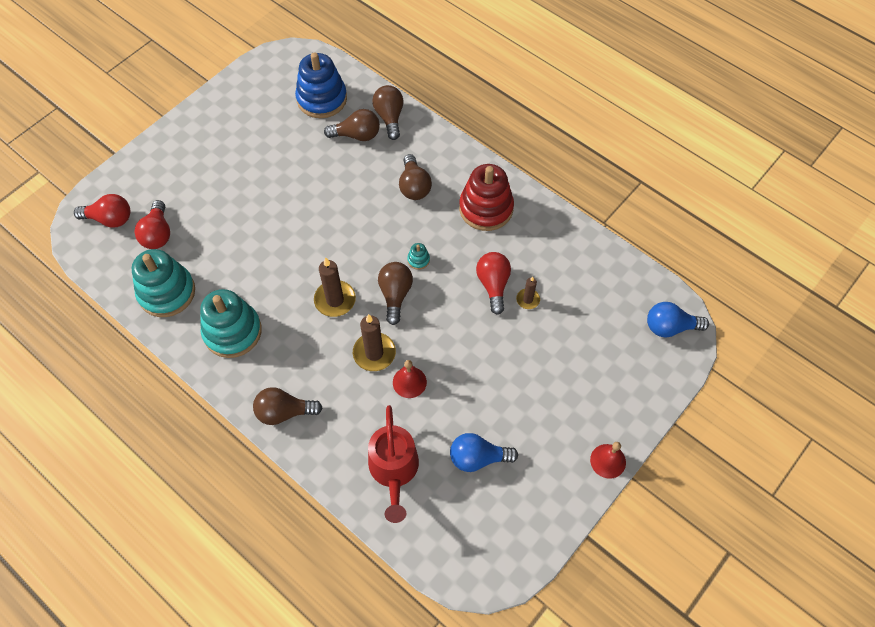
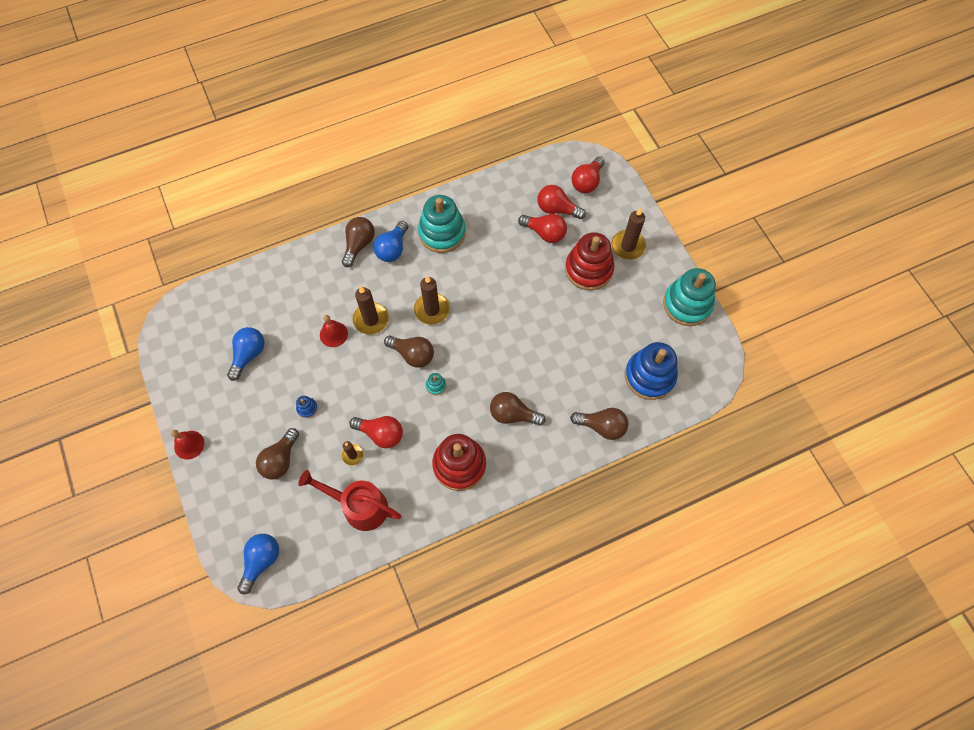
camera: 115 degrees right, 5 degrees up
turquoise stacking toy [132,249,195,317] -> turquoise stacking toy moved to [663,268,716,326]
brown light bulb [324,109,380,141] -> brown light bulb moved to [256,428,299,480]
red watering can [368,405,419,523] -> red watering can moved to [298,470,401,531]
none -> blue stacking toy [296,396,318,418]
none -> blue light bulb [373,221,408,262]
none -> red light bulb [518,214,567,243]
none -> red stacking toy [565,232,614,291]
none -> brown candle [612,208,646,260]

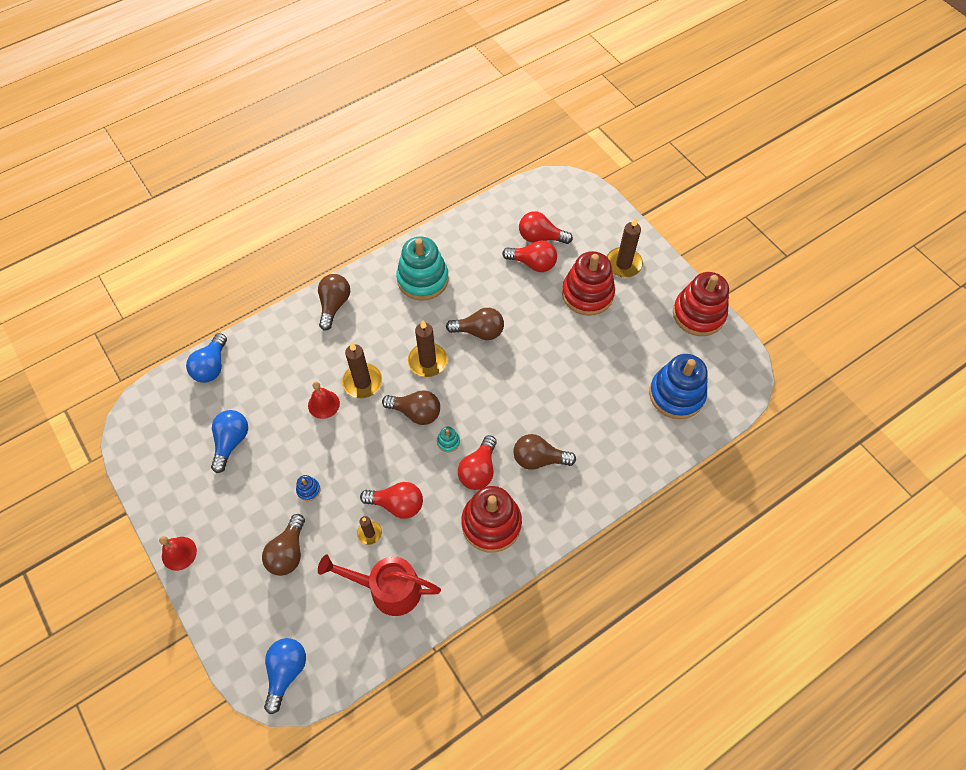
camera: 10 degrees left, 5 degrees down
blue light bulb [373,221,408,262] -> blue light bulb moved to [186,333,227,383]
brown light bulb [570,408,629,440] -> brown light bulb moved to [446,308,504,340]
red light bulb [571,156,605,193] -> red light bulb moved to [458,435,497,490]
turquoise stacking toy [663,268,716,326] -> red stacking toy [673,272,729,336]

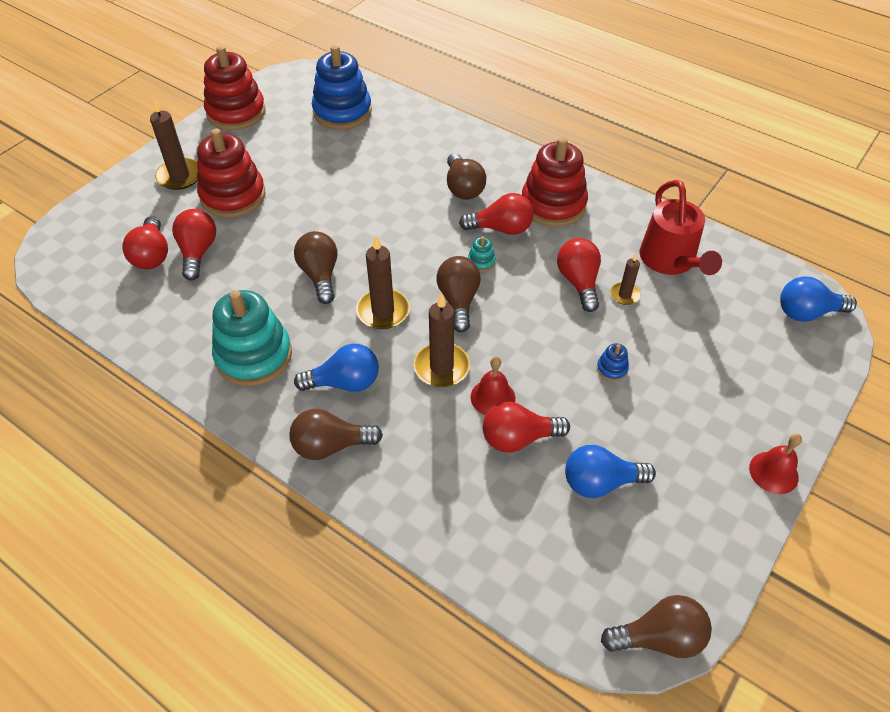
camera: 110 degrees left, 10 degrees down
blue light bulb [186,333,227,383] -> blue light bulb moved to [294,343,379,392]
brown light bulb [262,514,305,576] -> brown light bulb moved to [601,595,712,658]
none -> red light bulb [483,402,570,453]

